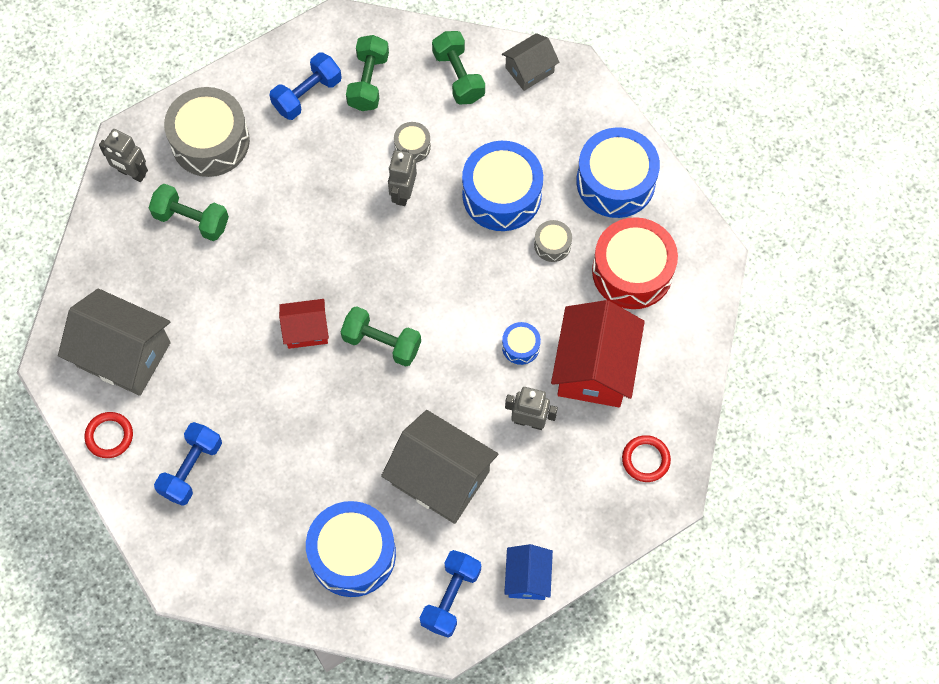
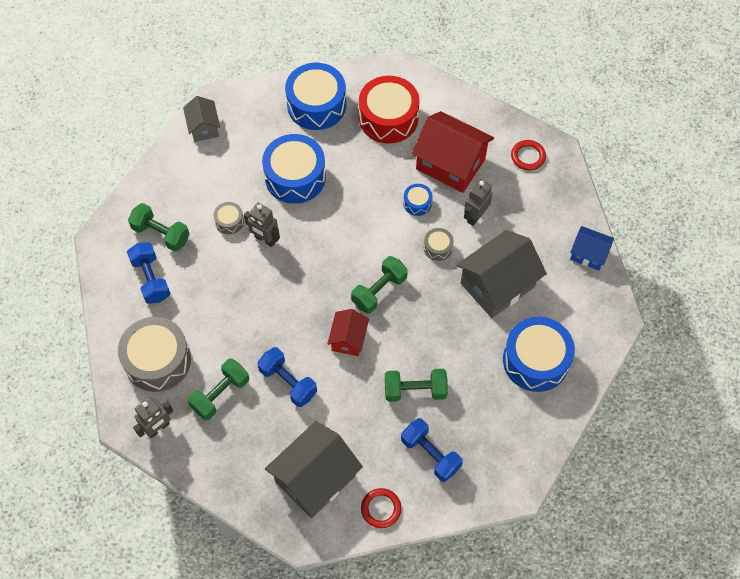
camera: 70 degrees left, 5 degrees down
blue dumbbell [420,550,481,638] -> blue dumbbell moved to [257,347,317,407]
green dumbbell [432,31,485,105] -> green dumbbell moved to [385,369,448,402]
grey drum [534,220,572,262] -> grey drum moved to [424,228,454,261]

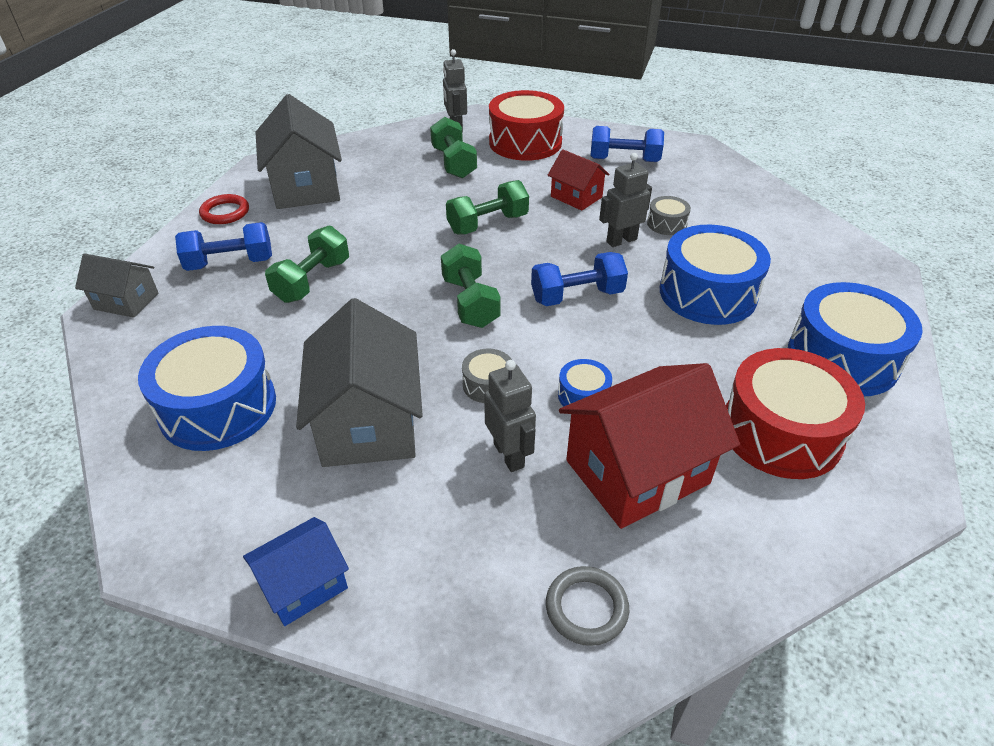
camera: 120 degrees right, 20 degrees down
grey drum [118,317,191,392] -> red drum [489,90,564,161]
green dumbbell [128,203,190,251] -> green dumbbell moved to [446,180,529,234]
grey house [183,96,220,142] -> grey house moved to [75,253,158,318]
blue dumbbell [257,347,317,407] -> blue dumbbell moved to [531,252,628,306]
red house [327,309,369,356] -> red house moved to [548,149,609,211]
red ring [511,140,546,170] -> grey ring [546,566,629,646]

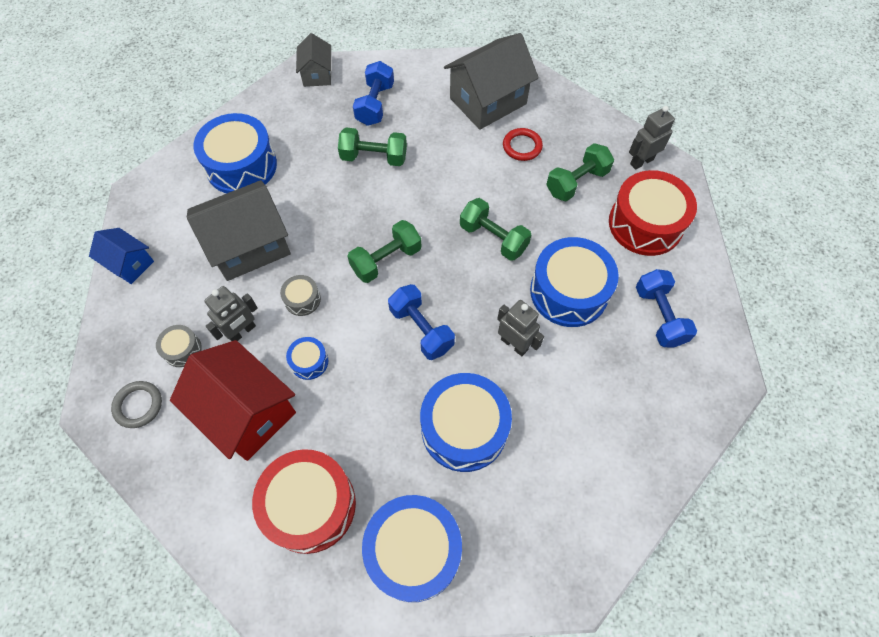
camera: 70 degrees right, 20 degrees up
blue dumbbell [175,222,272,271] -> blue dumbbell turned 45 degrees clockwise [353,61,394,126]
red ring [199,194,249,224] -> red ring moved to [503,128,543,161]
red house [548,149,609,211] -> blue drum [530,237,619,327]
grey drum [647,196,691,235] -> grey drum moved to [156,325,202,367]

